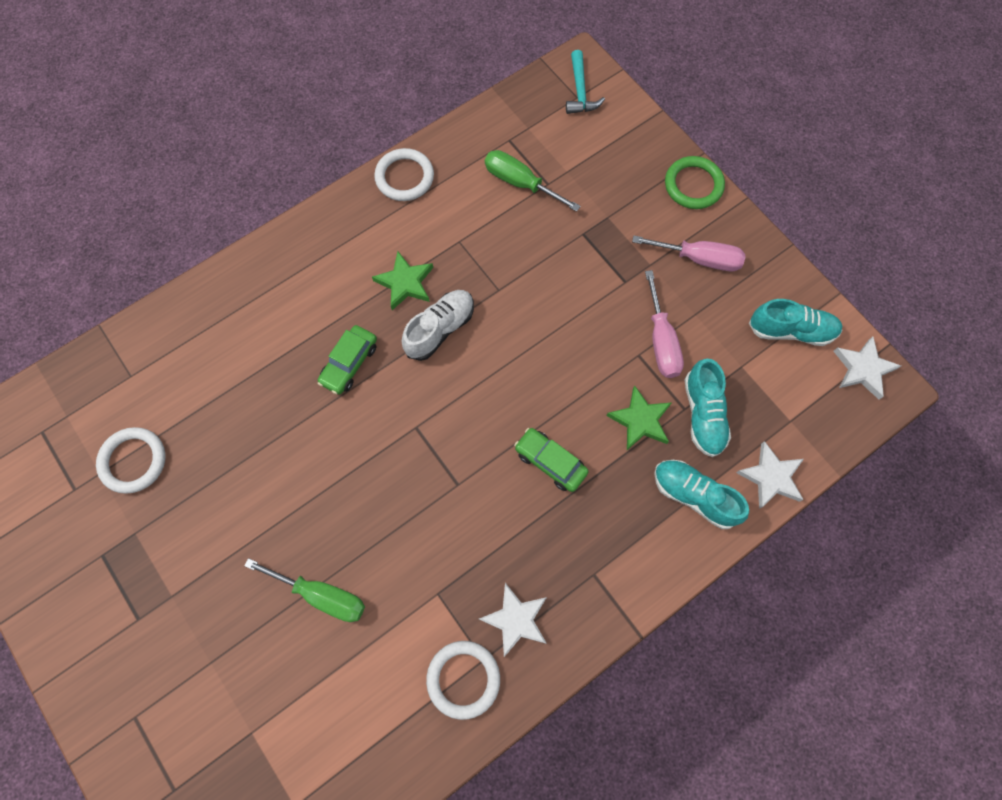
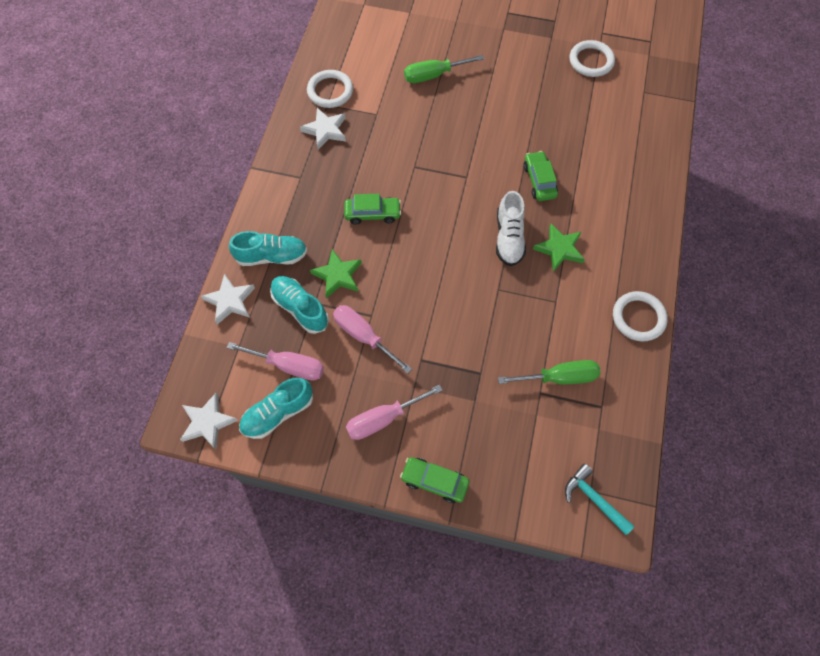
camera: 140 degrees right, 5 degrees down
green ring [665,156,725,209] -> green car [400,457,469,503]
none -> pink screwdriver [227,342,324,381]

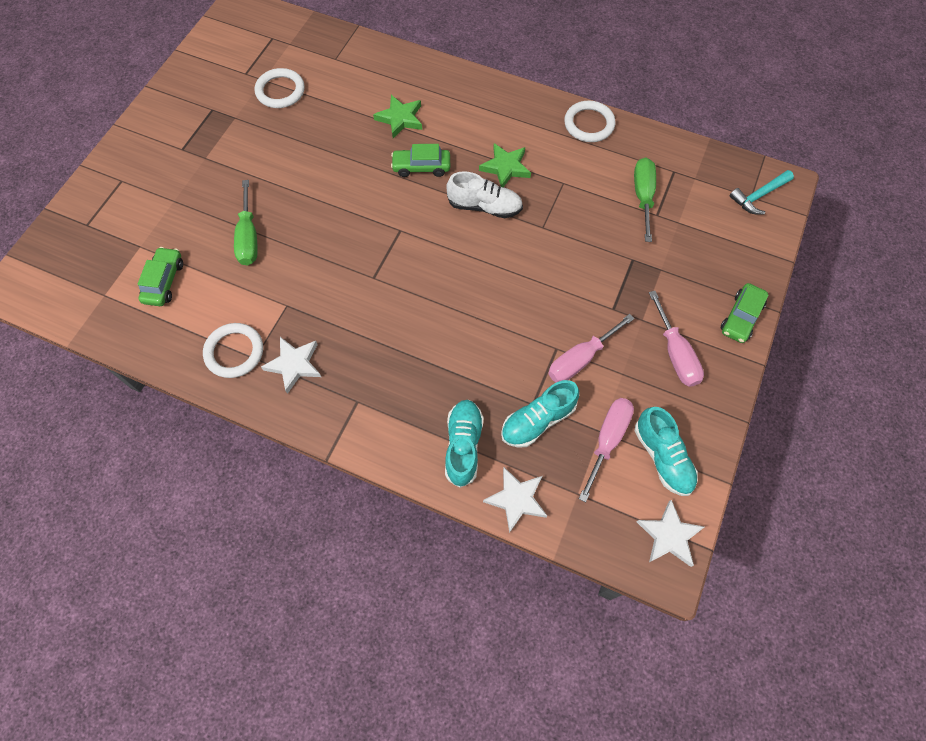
camera: 80 degrees left, 0 degrees up
green star [310,249,362,298] -> green star moved to [373,95,422,138]
green car [344,194,401,225] -> green car moved to [137,247,183,306]

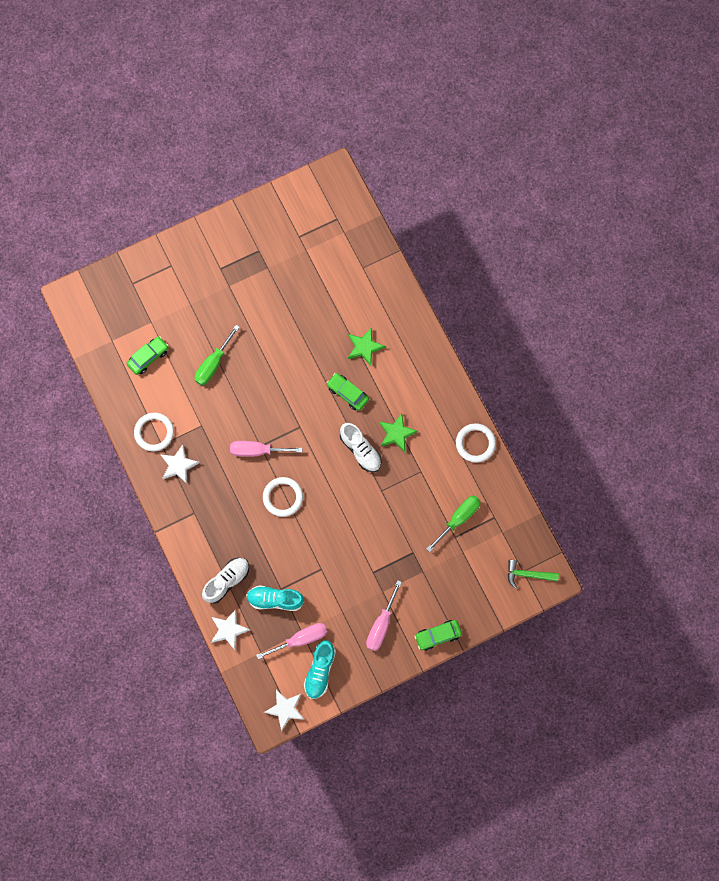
camera: 40 degrees right, 10 degrees up
white ring [255,68,305,108] -> white ring moved to [263,477,303,517]
turquoise shoe [445,400,484,488] -> white shoe [202,558,249,604]
pink screwdriver [548,314,635,382] -> pink screwdriver moved to [230,441,302,457]
turquoise hammer [729,170,794,214] -> green hammer [508,560,559,589]

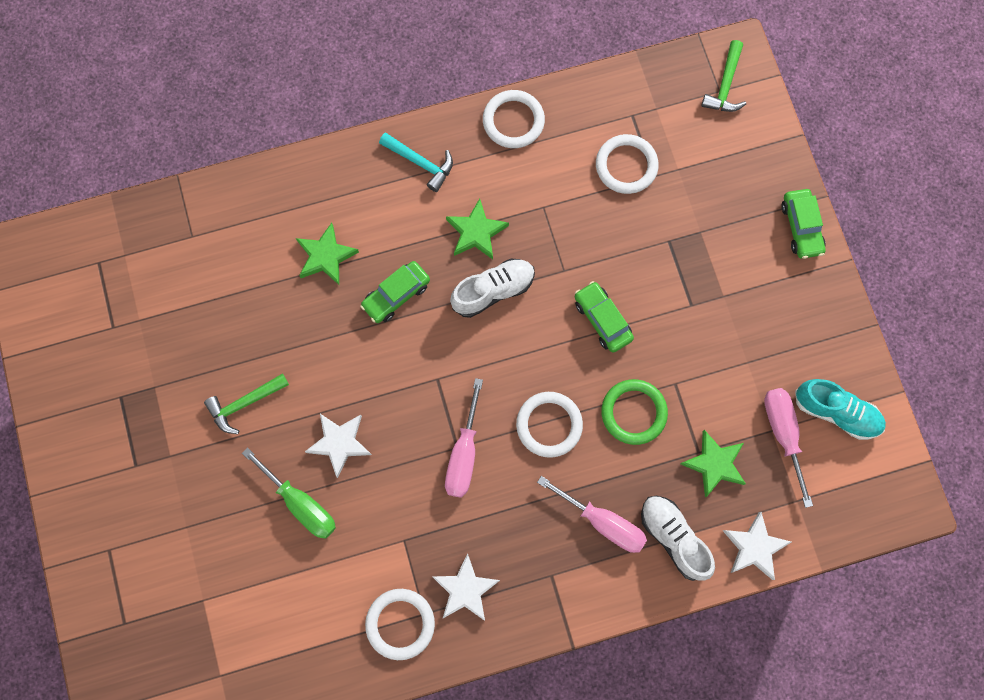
camera: 80 degrees left, 0 degrees up
green car [127,336,169,375] -> green car moved to [575,281,634,352]
turquoise shoe [246,586,304,611] -> green star [681,430,746,497]
white star [264,690,305,731] -> white star moved to [305,414,372,478]
pink screwdriver [366,580,402,651] -> pink screwdriver moved to [537,476,647,553]
green screwdriver [427,495,481,552] -> white ring [596,134,659,194]
none -> green hammer [204,373,289,434]
none -> turquoise hammer [379,132,453,192]
none -> green ring [601,379,668,445]

